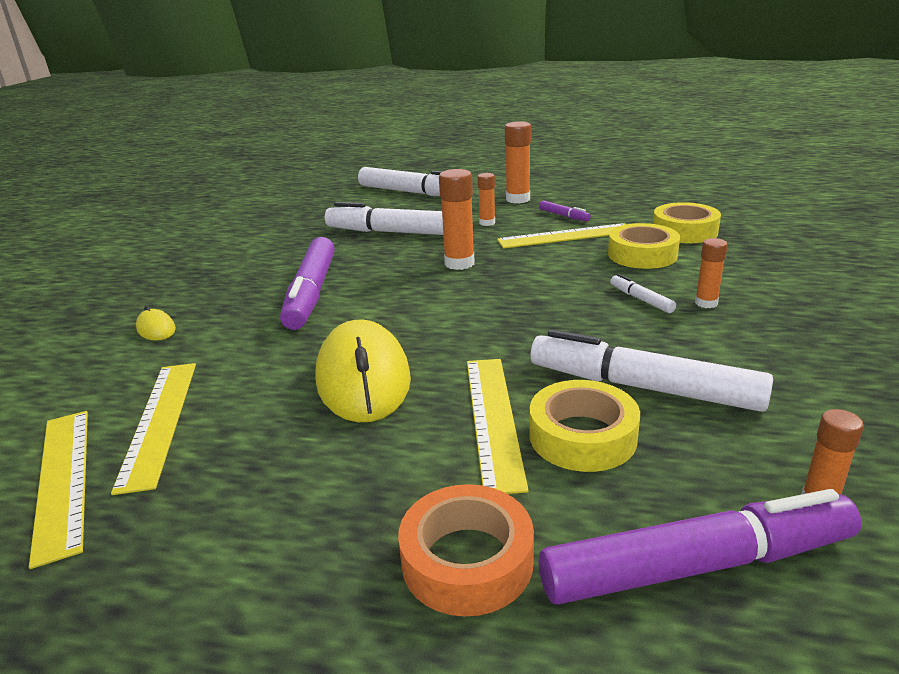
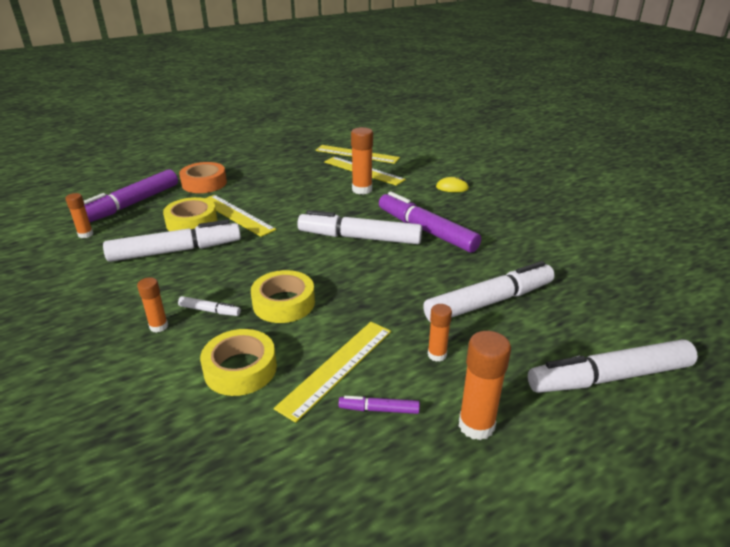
camera: 135 degrees right, 5 degrees up
yellow mouse [315,319,411,422] -> none
orange glue stick [439,169,475,270] -> orange glue stick moved to [351,127,373,195]
yellow tape [653,202,721,243] -> yellow tape moved to [251,270,315,323]
none -> white marker [297,210,422,244]

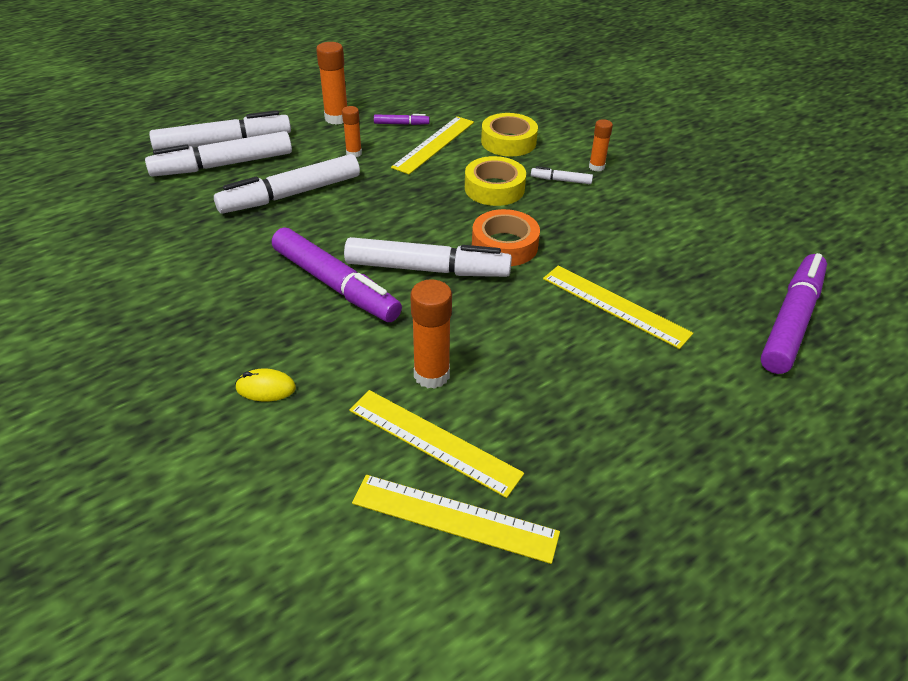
camera: 175 degrees right, 10 degrees up
orange glue stick [65,193,93,238] -> none
white marker [103,220,241,262] -> white marker moved to [145,131,292,176]
yellow tape [163,197,217,231] -> none
orange tape [179,162,227,193] -> orange tape moved to [472,209,540,266]

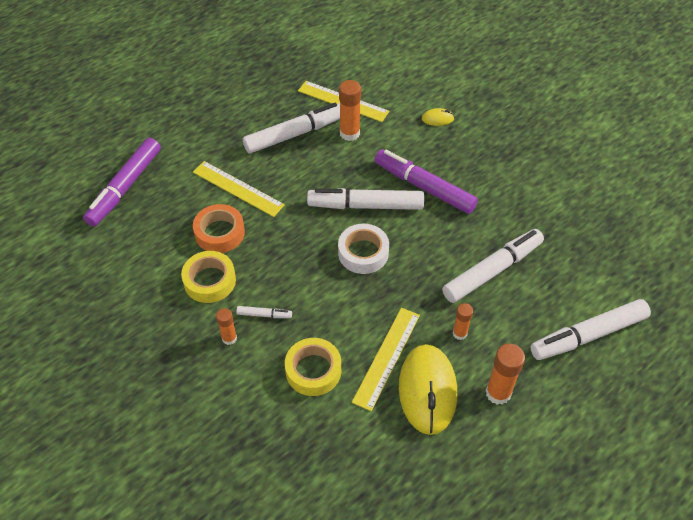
camera: 175 degrees right, 10 degrees up
white marker [145,131,292,176] -> white marker moved to [243,103,340,154]
yellow ruler [352,475,560,564] -> none
purple marker [374,114,430,125] -> yellow mouse [399,344,457,435]
yellow tape [465,156,526,206] -> yellow tape moved to [181,251,236,303]
orange tape [472,209,540,266] -> orange tape moved to [193,204,245,253]
none -> white tape [338,224,389,274]

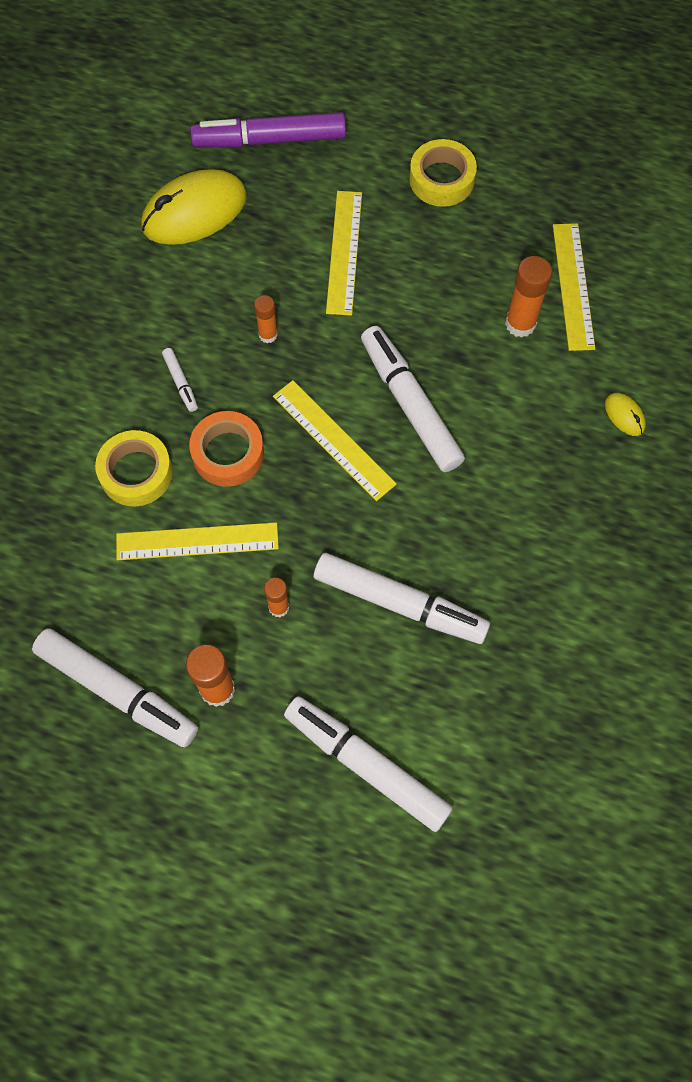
camera: 60 degrees right, 15 degrees up
yellow tape [181,251,236,303] -> yellow tape moved to [409,139,477,207]
orange tape [193,204,245,253] -> orange tape moved to [189,411,264,487]
orange glue stick [216,308,237,345] -> orange glue stick moved to [254,295,278,343]
white marker [243,103,340,154] -> white marker moved to [32,628,198,748]
white tape [338,224,389,274] -> yellow ruler [273,380,397,501]
purple marker [375,149,478,214] -> none
yellow mouse [399,344,457,435] -> yellow mouse moved to [141,169,247,245]

